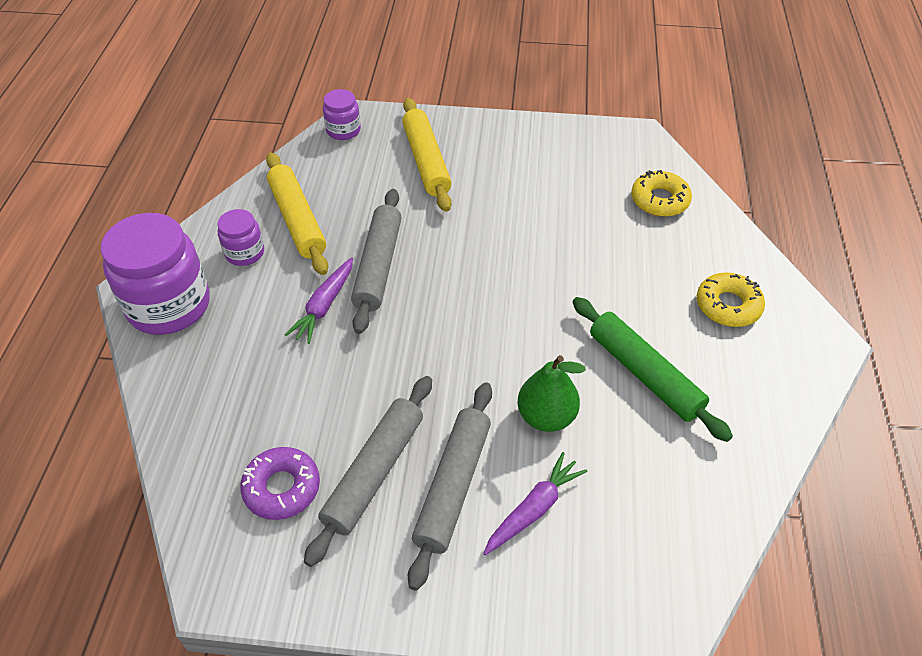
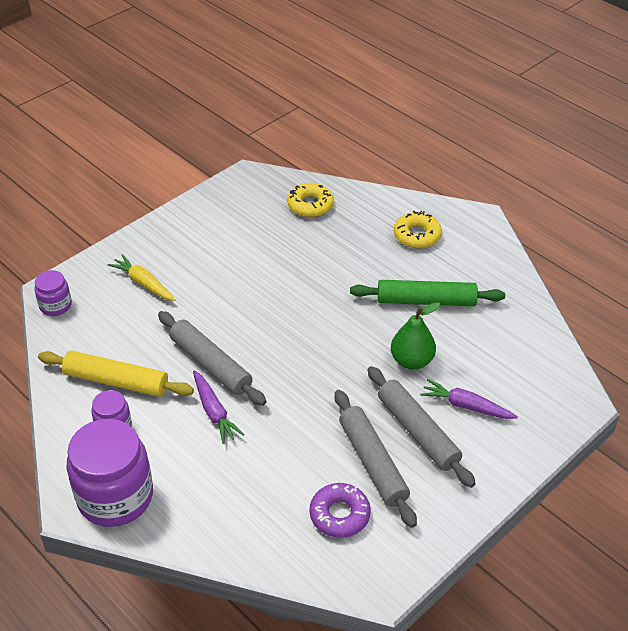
camera: 50 degrees left, 5 degrees down
yellow rolling pin [402,98,452,212] -> yellow carrot [108,254,175,301]
purple carrot [483,452,588,555] -> purple carrot turned 60 degrees counterclockwise [420,379,518,419]

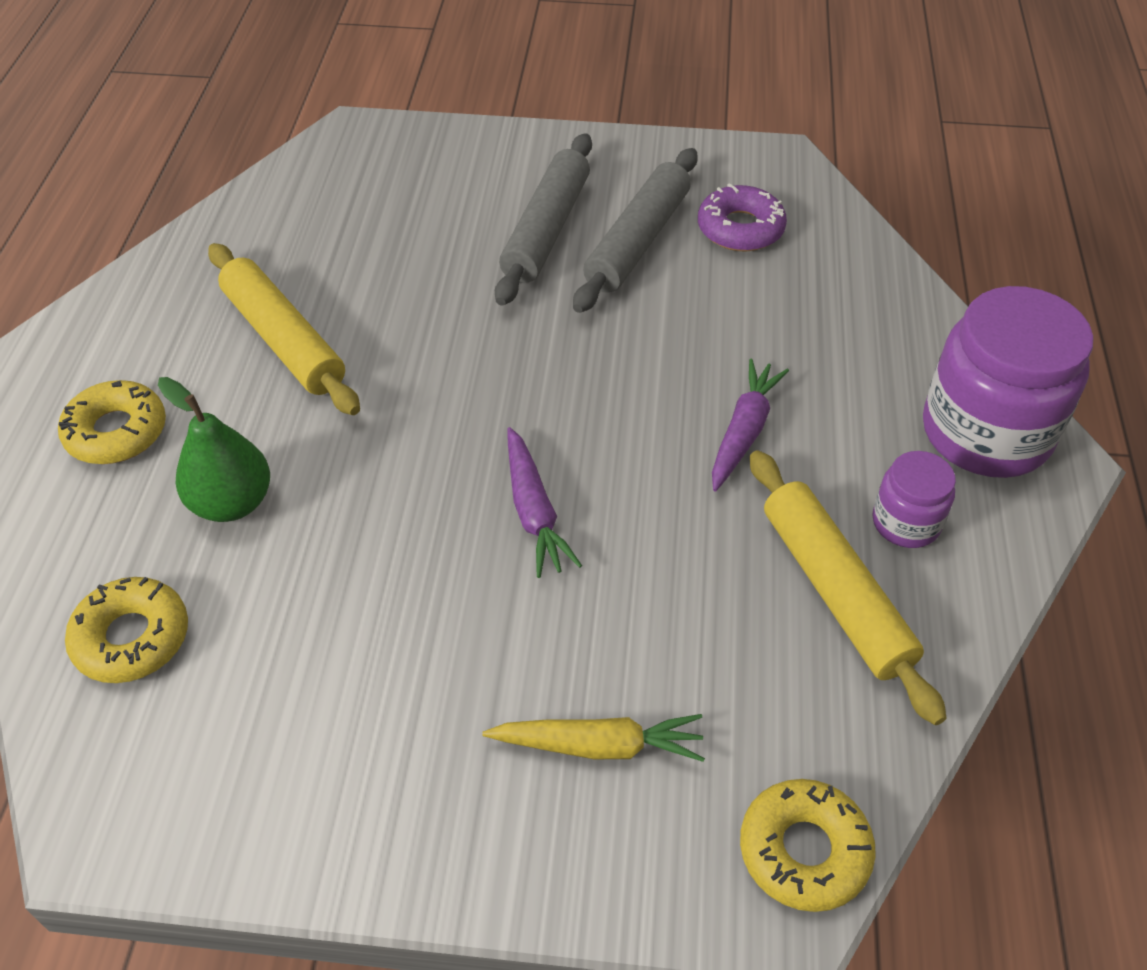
camera: 130 degrees left, 5 degrees up
purple jar [34,270,72,316] -> yellow donut [740,779,876,912]
yellow carrot [108,254,175,301] -> yellow carrot turned 90 degrees counterclockwise [482,714,705,762]
grey rolling pin [158,311,266,406] -> none
green rolling pin [350,280,505,306] -> yellow rolling pin [208,243,360,415]
green pear [391,302,440,370] -> green pear moved to [158,377,270,522]
purple carrot [420,379,518,419] -> purple carrot moved to [507,427,582,578]

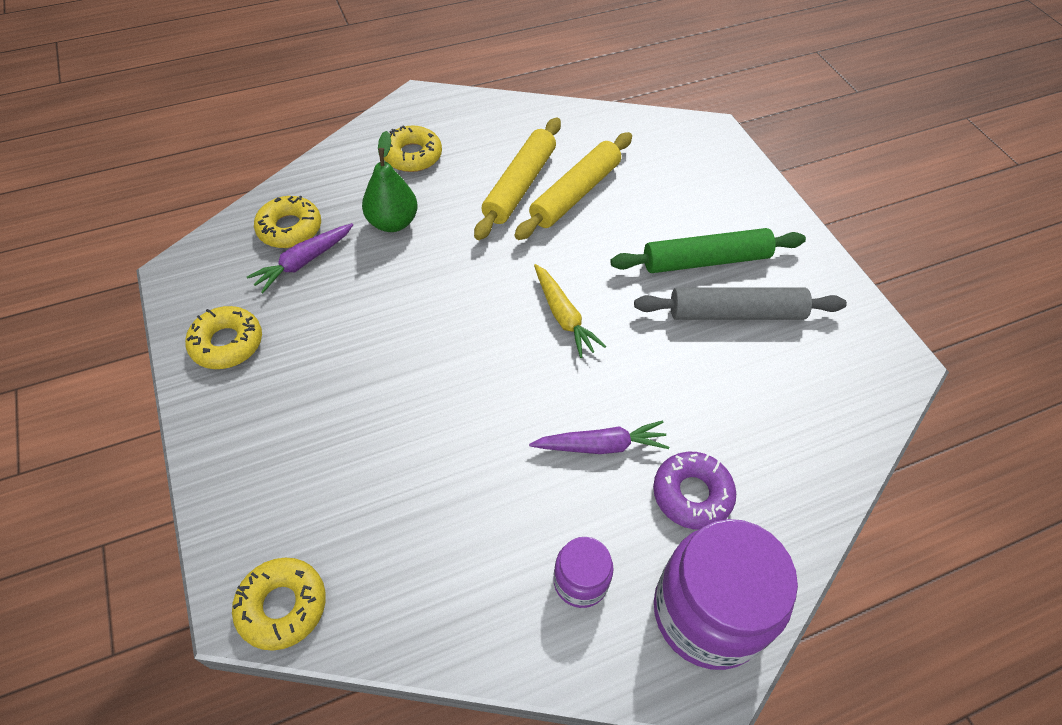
camera: 60 degrees right, 5 degrees up
yellow carrot [482,714,705,762] -> yellow carrot moved to [534,264,606,358]
grey rolling pin [495,133,592,306] -> green rolling pin [610,228,806,273]
purple carrot [507,427,582,578] -> purple carrot moved to [247,223,353,293]
purple donut [698,183,787,251] -> purple donut moved to [653,452,736,530]
yellow rolling pin [750,450,947,725] -> yellow rolling pin moved to [514,132,632,240]
none -> yellow donut [185,306,262,369]

